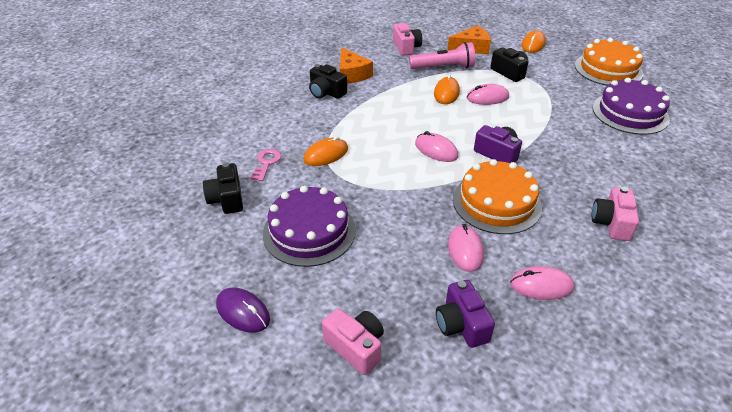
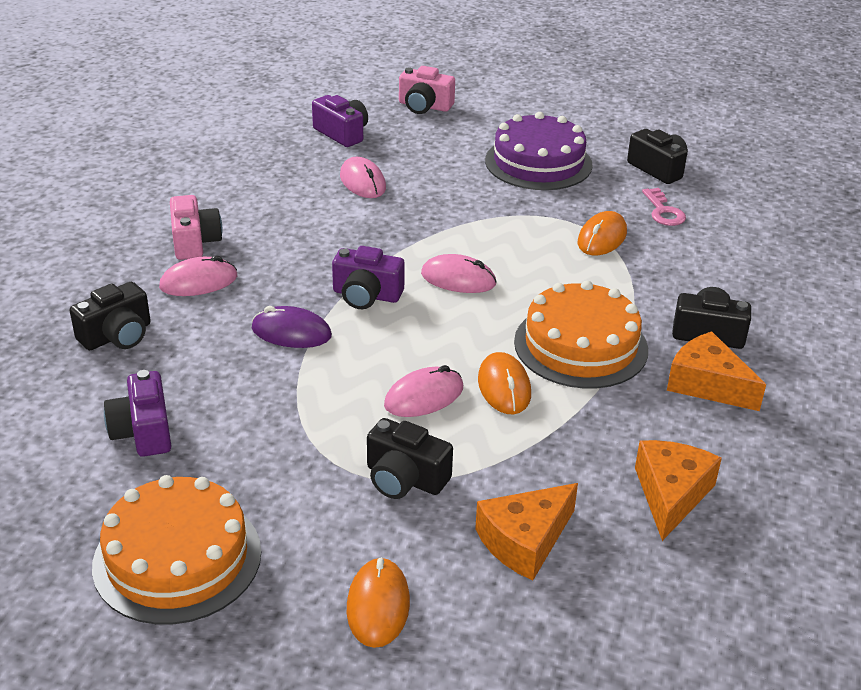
camera: 155 degrees right, 5 degrees down
purple mouse [216,288,270,333] -> purple mouse moved to [252,306,332,348]
pink camera [393,23,422,56] -> orange cheese [635,440,722,541]
pink flashlight [409,42,475,69] -> none
orange cake [453,159,542,234] -> orange cake moved to [514,280,648,389]
pink mouse [510,266,574,300] -> pink mouse moved to [159,256,237,296]
purple cake [593,78,670,135] -> purple camera [104,370,171,457]
none -> black camera [70,282,151,350]

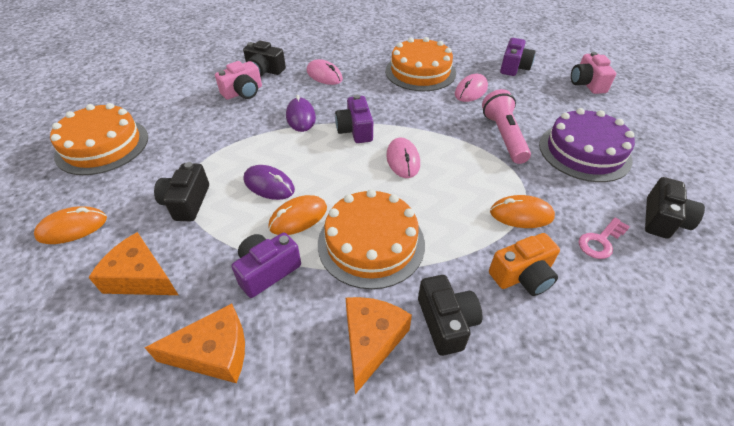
camera: 65 degrees right, 10 degrees up
purple camera [104,370,171,457] -> purple camera moved to [231,233,301,298]
pink camera [170,195,223,260] -> pink camera moved to [215,61,262,100]
pink mouse [384,365,463,417] -> purple mouse [244,165,295,200]
none -> orange cake [385,37,456,91]
none -> pink flashlight [482,89,531,164]
none -> orange camera [489,233,560,296]

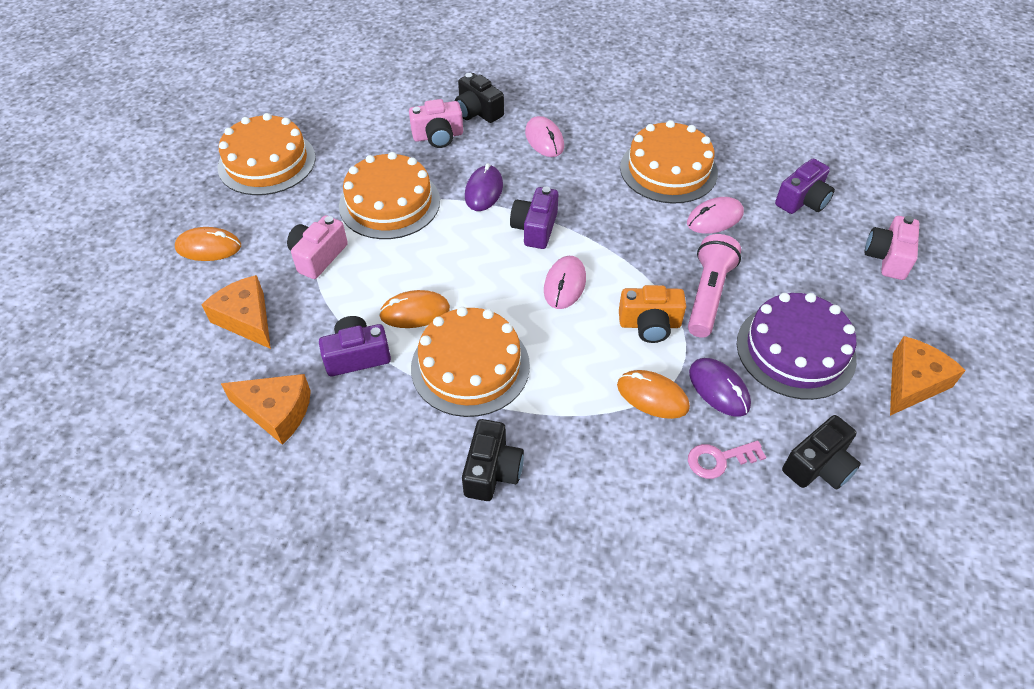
camera: 25 degrees right, 5 degrees up
black camera [154,162,209,222] -> pink camera [287,215,348,279]
purple mouse [244,165,295,200] -> purple mouse moved to [689,358,751,417]
orange cheese [346,297,412,394] -> orange cheese moved to [890,336,966,416]
orange camera [489,233,560,296] -> orange camera moved to [619,285,686,343]
none -> orange cake [339,152,440,239]

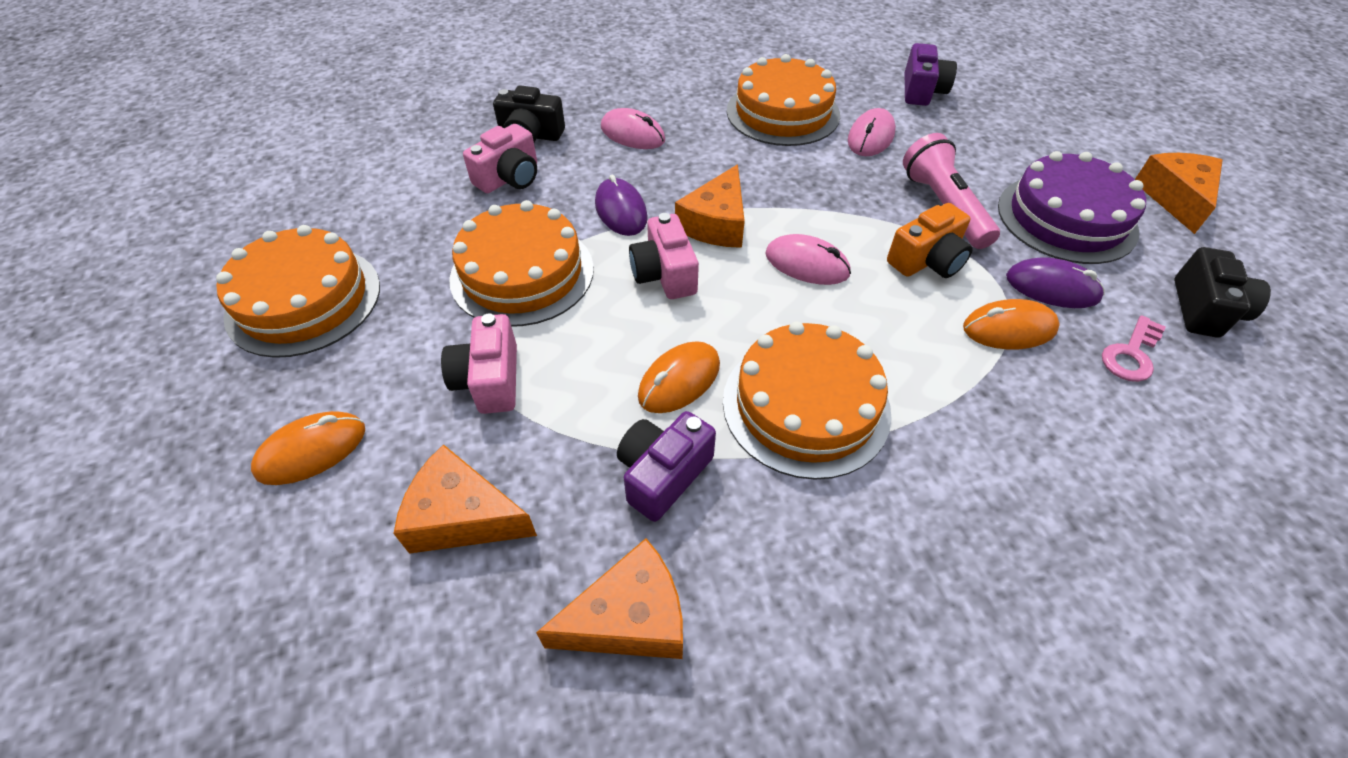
camera: 35 degrees left, 0 degrees up
black camera [462,419,524,501] -> none
purple camera [510,187,559,249] -> orange cheese [675,164,745,248]
pink mouse [544,256,586,309] -> pink mouse turned 45 degrees counterclockwise [765,234,851,285]
pink camera [865,216,919,280] -> pink camera moved to [629,213,699,299]

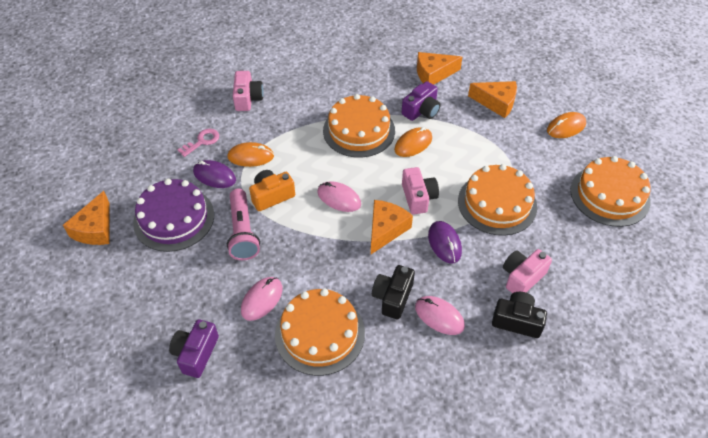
camera: 175 degrees left, 0 degrees up
pink camera [441,313,517,414] -> pink camera moved to [233,71,264,111]
black camera [1174,247,1271,338] -> black camera moved to [372,265,415,319]

